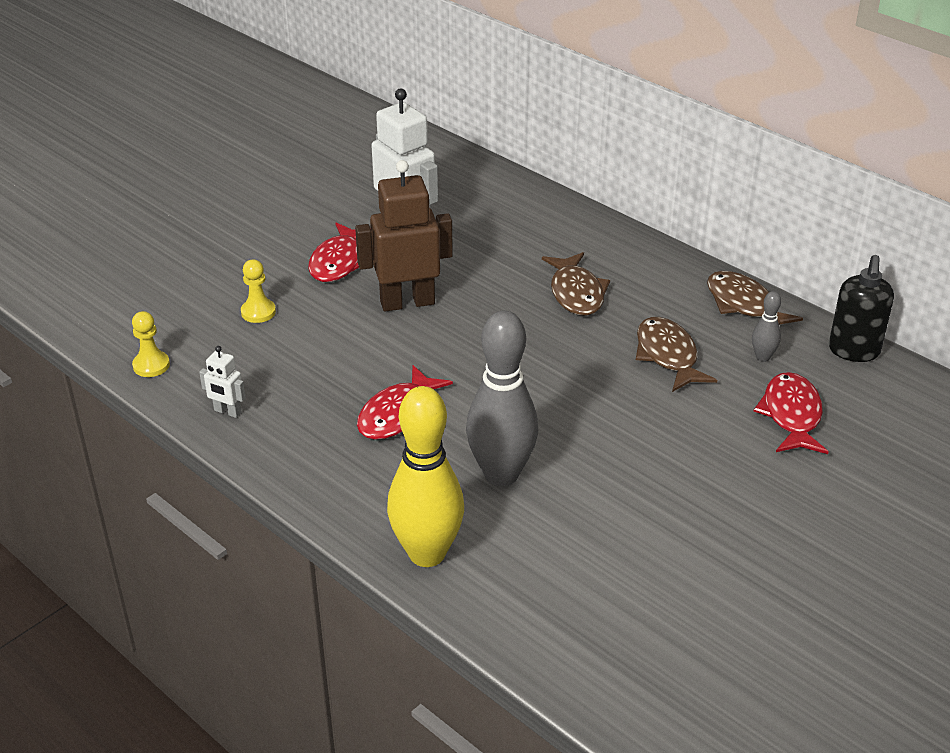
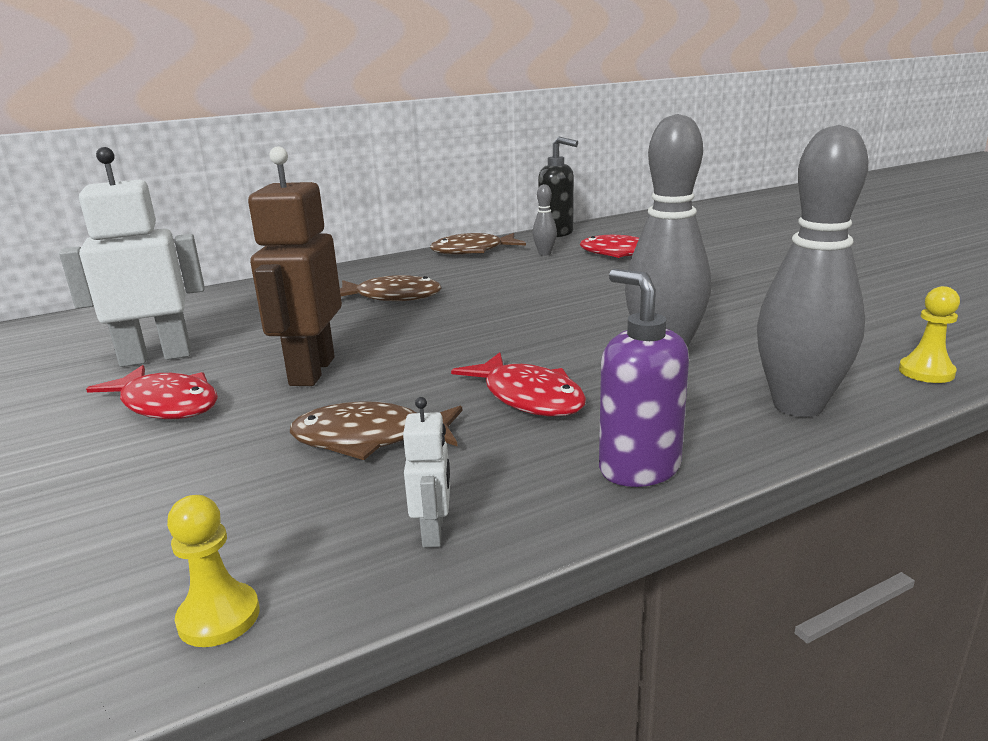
camera: 70 degrees left, 15 degrees down
white robot [199,346,246,418] -> white robot turned 45 degrees counterclockwise [403,397,450,548]
yellow pawn [241,259,276,323] -> yellow pawn moved to [899,286,960,383]
yellow bowling pin [387,386,464,567] -> grey bowling pin [757,125,868,417]
brown fish [636,317,717,392] -> brown fish moved to [290,401,462,460]
none -> purple soap dispenser [599,269,689,487]

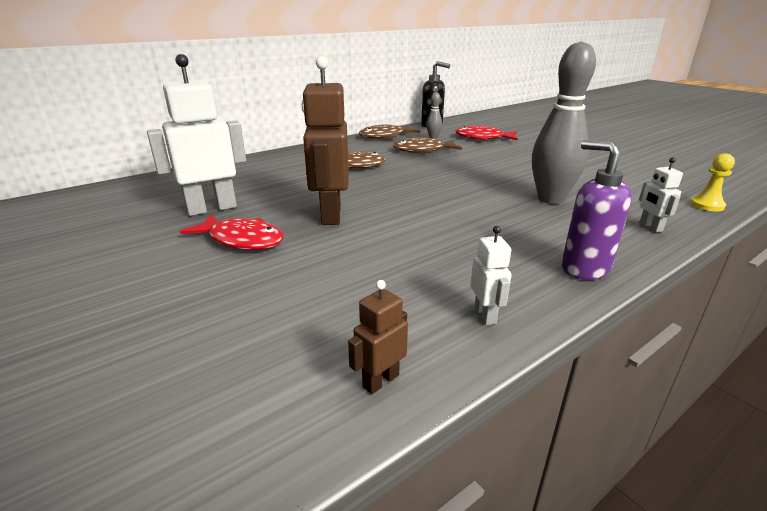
camera: 10 degrees left, 5 degrees up
yellow pawn [167,495,260,647] -> brown robot [348,280,408,394]
brown fish [290,401,462,460] -> brown fish moved to [393,137,462,153]
red fish [451,352,586,416] -> none
grey bowling pin [757,125,868,417] -> white robot [639,158,683,233]

